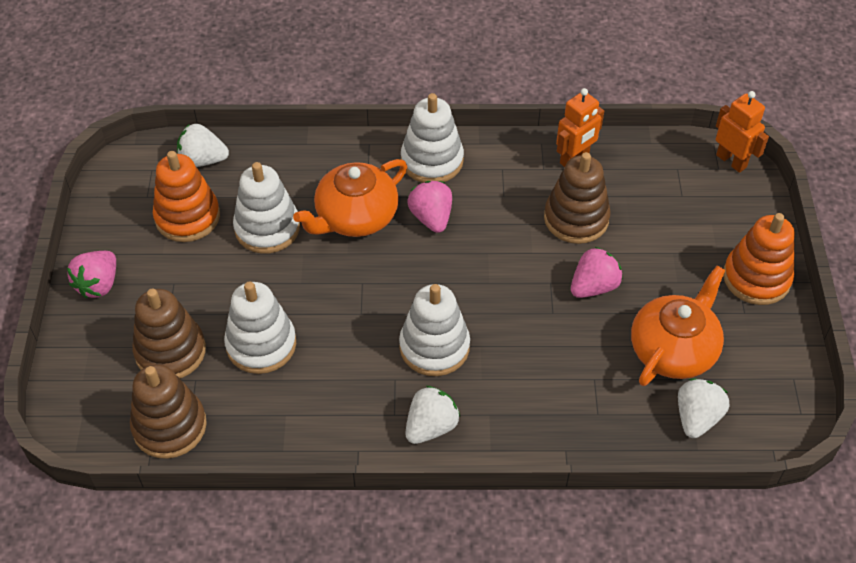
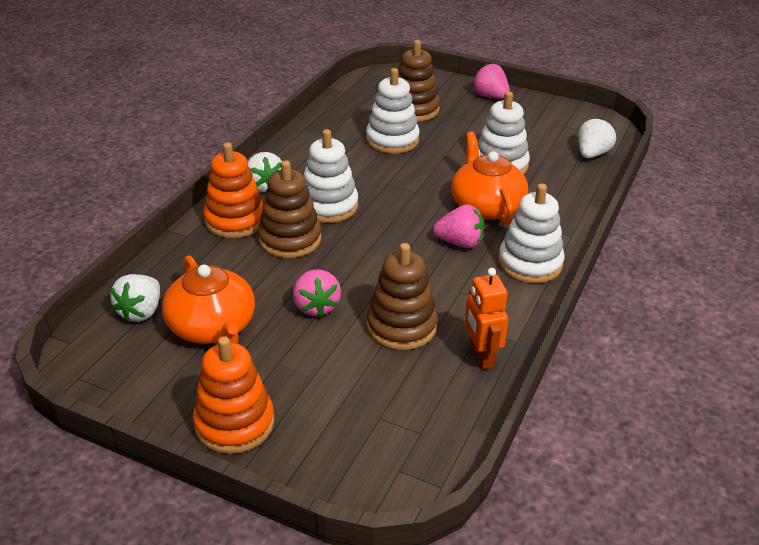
camera: 115 degrees right, 15 degrees down
brown stacking toy [130,364,207,459] -> brown stacking toy moved to [258,160,321,258]
orange stacking toy [153,151,220,242] -> orange stacking toy moved to [203,142,264,238]
white strawberry [678,378,729,438] -> white strawberry turned 60 degrees clockwise [110,274,160,322]
orange robot [716,91,769,173] -> none

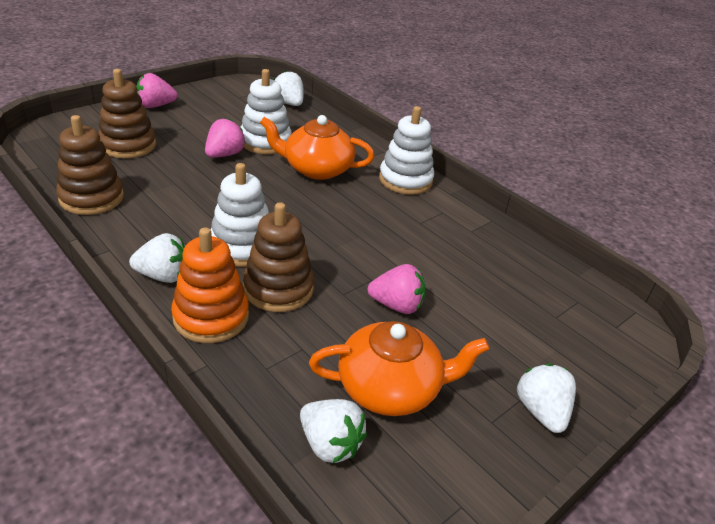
camera: 70 degrees left, 0 degrees up
orange stacking toy [193,336,274,454] -> white strawberry [517,364,576,433]
white stacking toy [366,68,420,154] -> none
brown stacking toy [367,243,438,350] -> brown stacking toy moved to [56,115,124,215]
pink strawberry [433,204,484,248] -> pink strawberry moved to [205,119,246,158]
orange robot [464,268,508,369] -> none

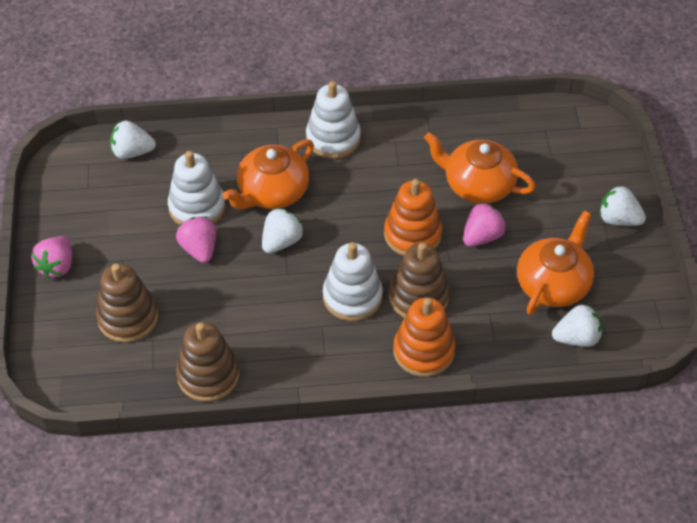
camera: 50 degrees left, 15 degrees up
white strawberry [129,233,185,283] -> white strawberry moved to [262,208,304,253]
none -> orange stacking toy [384,179,442,256]
none -> orange teapot [424,132,535,204]

